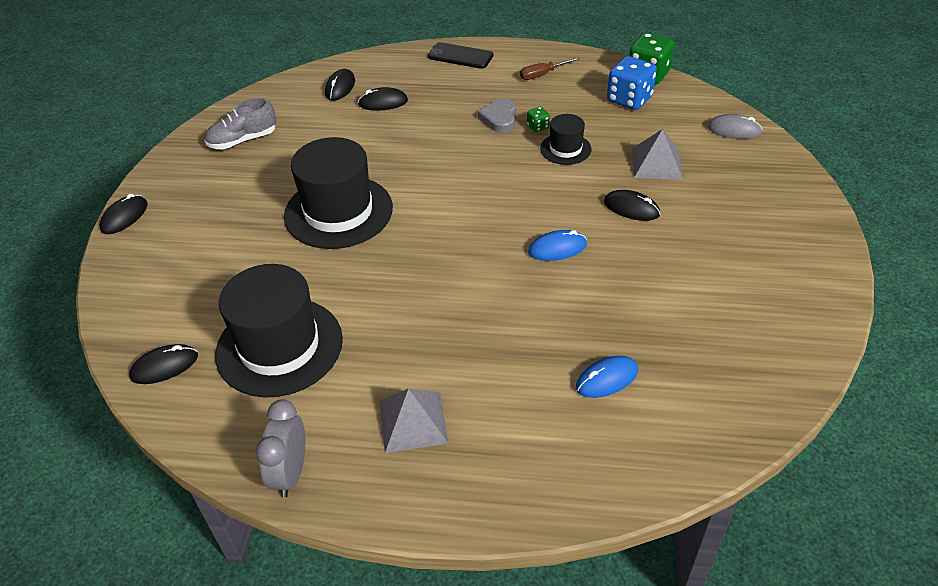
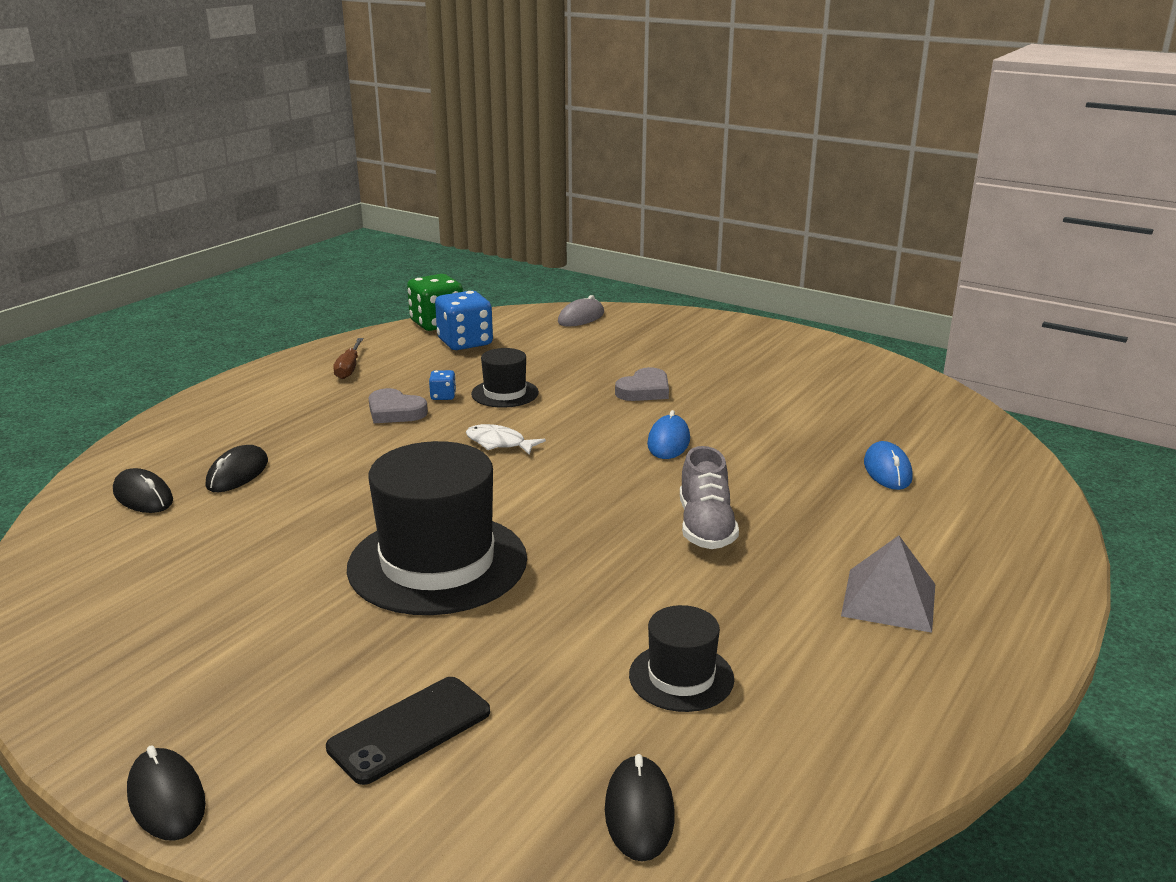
camera: 65 degrees left, 20 degrees down
grey shoe [205,98,276,149] -> grey shoe moved to [680,446,739,549]
black hat [215,264,343,398] -> black hat [629,605,734,712], size x0.50
grey clock [256,399,305,498] -> none
black phone [428,42,493,69] -> black phone moved to [326,677,490,785]
green dice [527,106,550,132] -> blue dice [429,370,456,400]
black mouse [604,190,660,221] -> grey heart [615,367,669,401]
grey pyramid [632,129,683,179] -> none
none -> white fish [466,424,546,455]

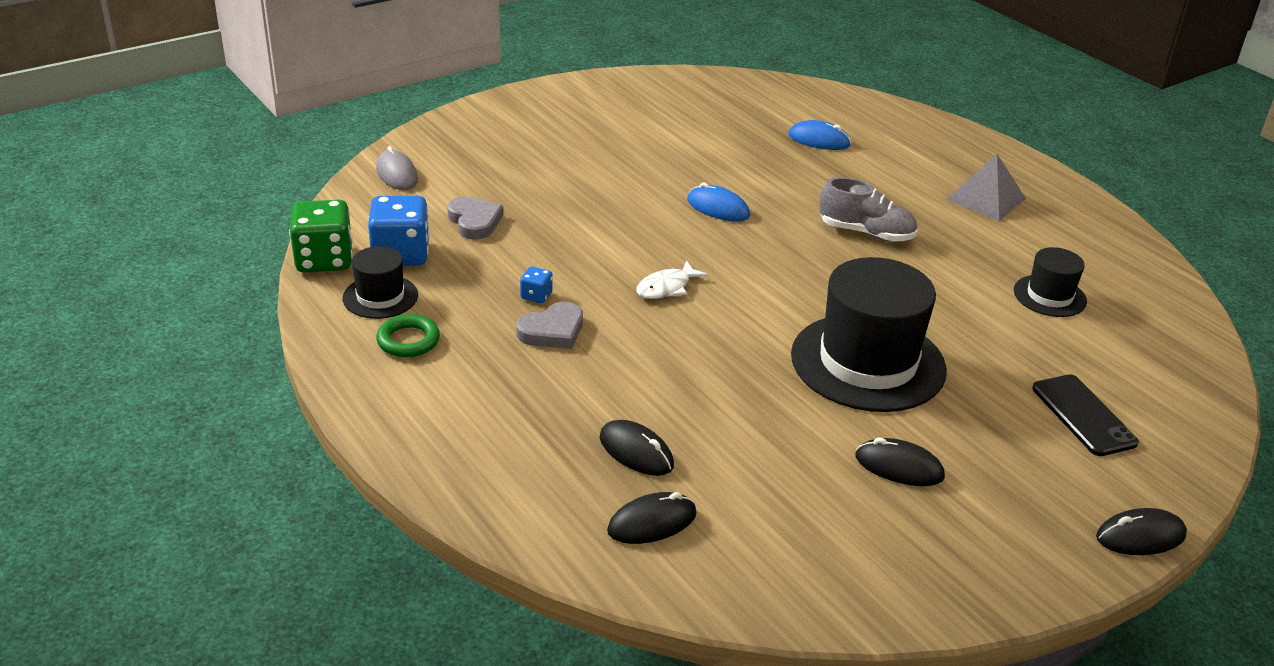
camera: 70 degrees left, 10 degrees up
brown screwdriver [333,338,363,379] -> green ring [376,314,440,357]
black hat [471,348,539,408] -> black hat moved to [343,246,418,319]
black mouse [605,754,675,862] -> black mouse moved to [856,438,945,486]
grey heart [615,367,669,401] -> grey heart moved to [447,196,503,240]

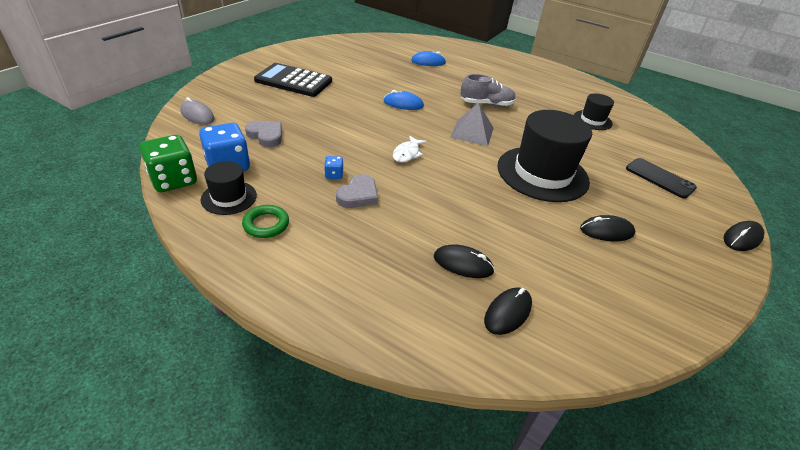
camera: 25 degrees left, 5 degrees up
grey pyramid [946,154,1026,221] -> grey pyramid moved to [450,102,493,146]
none -> black calculator [254,63,332,97]

